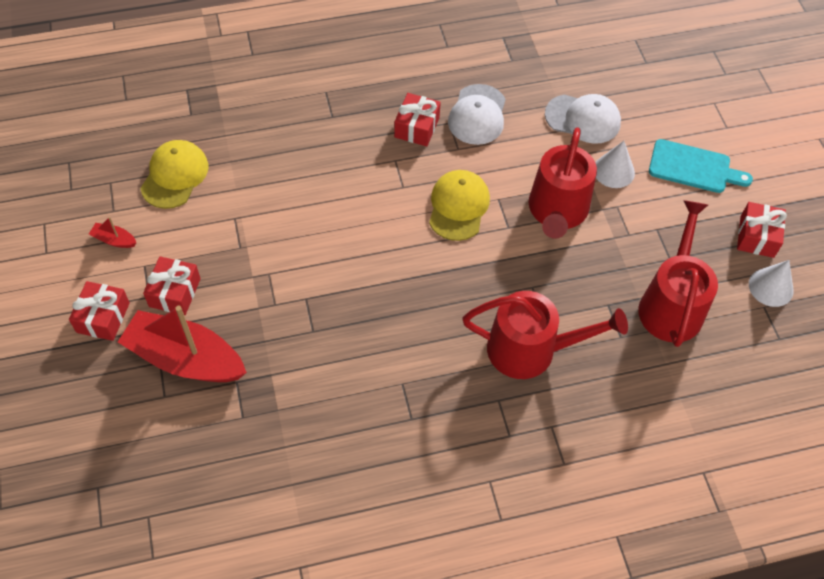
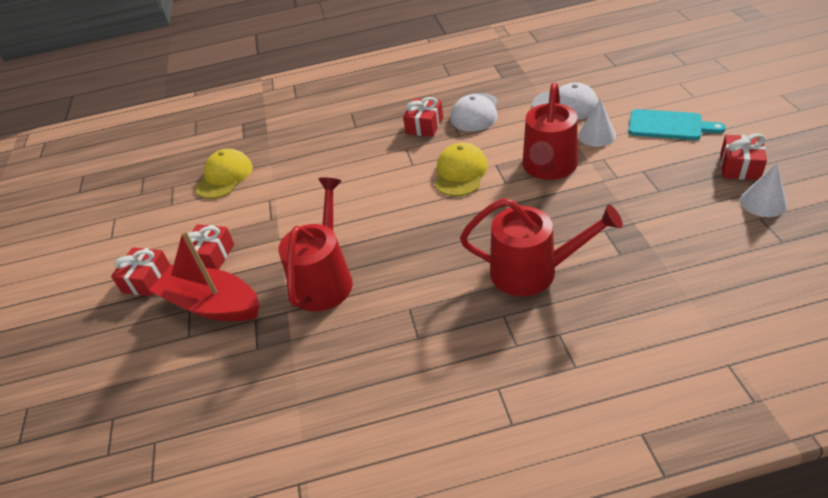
camera: 10 degrees right, 15 degrees down
red boat [89,217,137,248] -> none
red watering can [638,200,718,347] -> red watering can moved to [278,177,353,311]

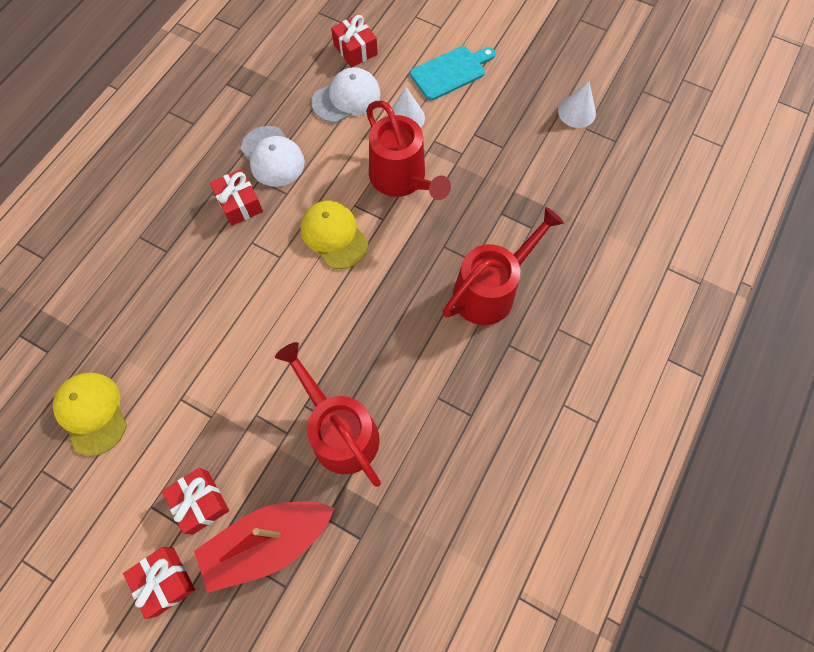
camera: 55 degrees left, 25 degrees up
red gift [720,133,767,180] -> red gift moved to [331,15,378,68]

